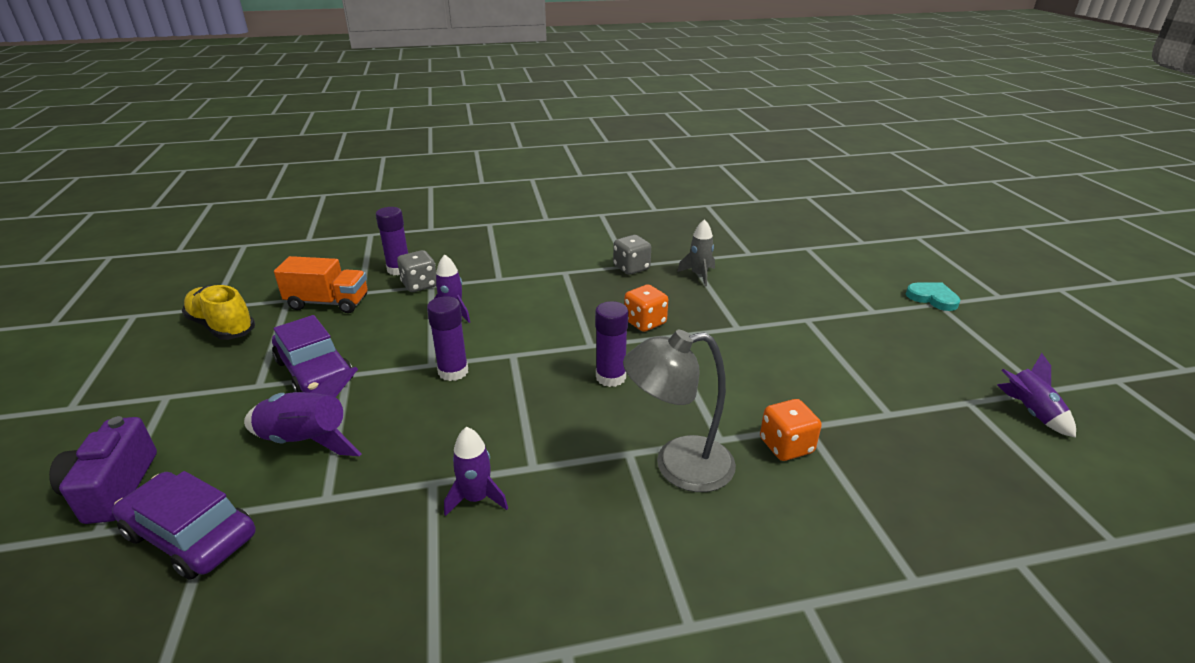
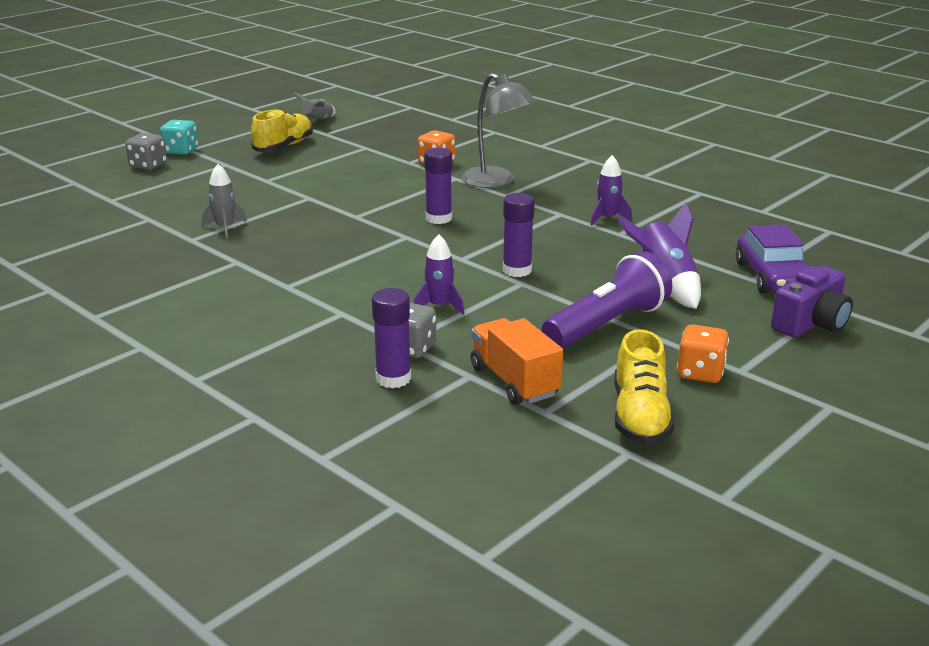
camera: 125 degrees left, 5 degrees down
purple car [272,315,353,393] -> purple flashlight [542,251,672,349]
grey dice [613,235,651,275] -> grey dice moved to [126,133,167,170]
orange dice [624,285,668,332] -> orange dice moved to [677,324,729,383]
turquoise heart [906,283,960,311] -> turquoise dice [160,120,198,155]
purple rocket [997,353,1076,438] -> grey rocket [292,92,335,122]
none -> yellow shoe [251,109,313,152]

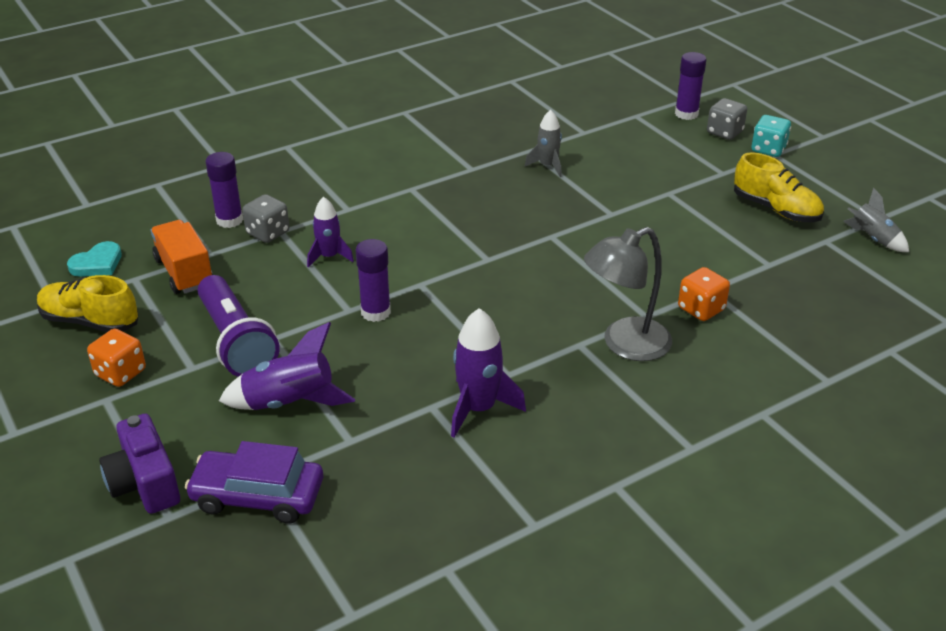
camera: 105 degrees right, 10 degrees up
purple glue stick [424,148,452,224] -> purple glue stick moved to [675,52,707,120]
orange truck [471,318,563,405] -> orange truck turned 105 degrees counterclockwise [151,220,213,294]
purple rocket [591,155,632,225] -> purple rocket [451,308,526,438], size x1.53
none -> turquoise heart [67,241,122,277]

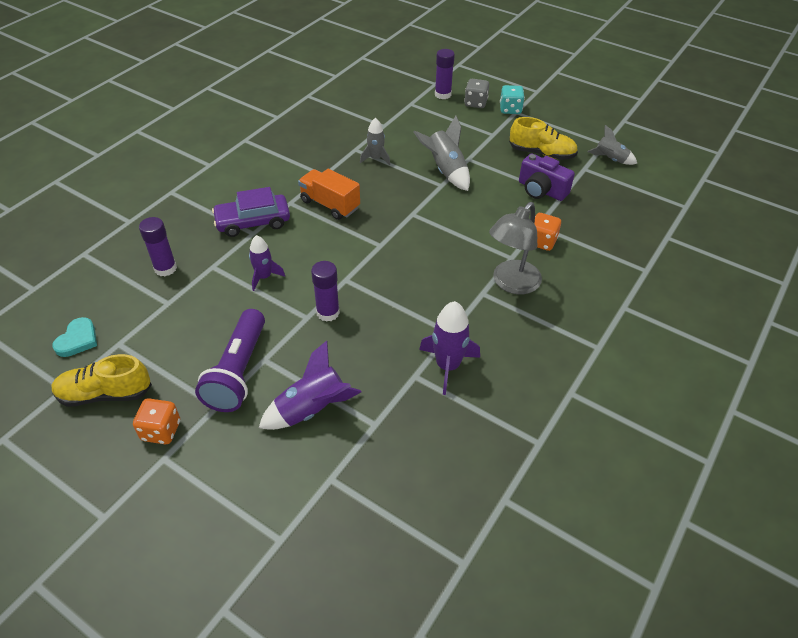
camera: 25 degrees left, 10 degrees up
purple camera [99,414,180,514] -> purple camera moved to [519,153,575,201]
orange truck [151,220,213,294] -> orange truck moved to [298,169,360,220]
purple car [185,441,323,524] -> purple car moved to [212,187,290,237]
purple flashlight [198,275,280,377] -> purple flashlight turned 60 degrees clockwise [195,309,265,412]
grey dice [242,194,289,243] -> none
none -> grey rocket [414,116,470,191]

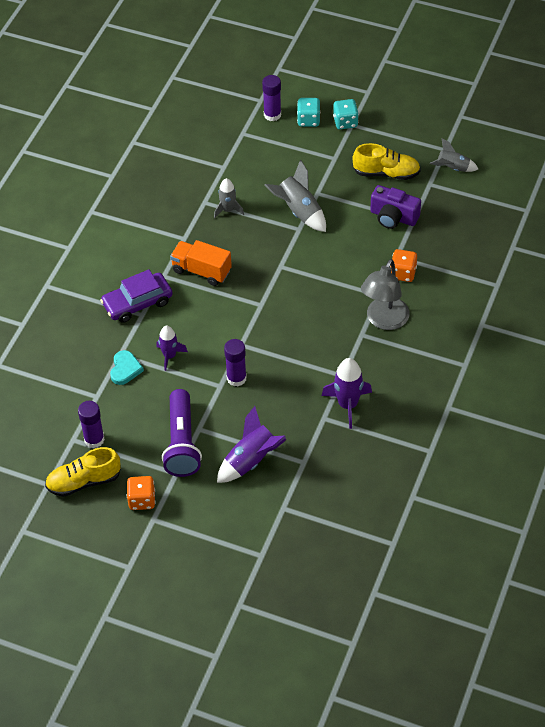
camera: 10 degrees left, 5 degrees up
turquoise heart [52,317,97,357] -> turquoise heart moved to [110,350,144,385]
purple glue stick [139,217,177,276] -> purple glue stick moved to [78,401,105,448]
grey dice [464,79,489,108] -> turquoise dice [297,98,320,127]

